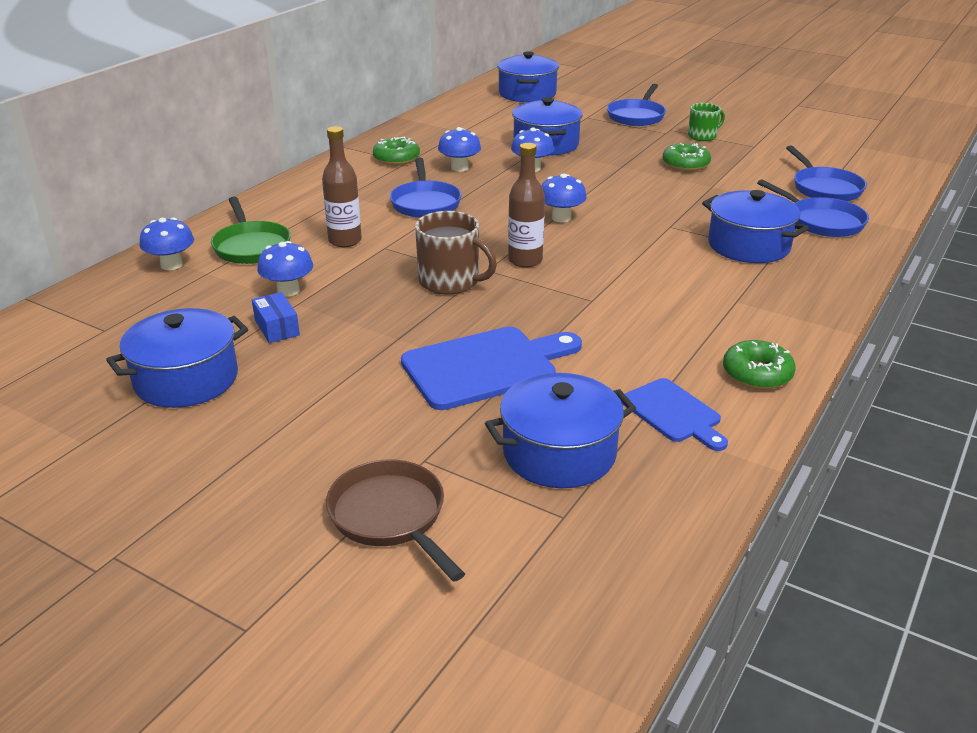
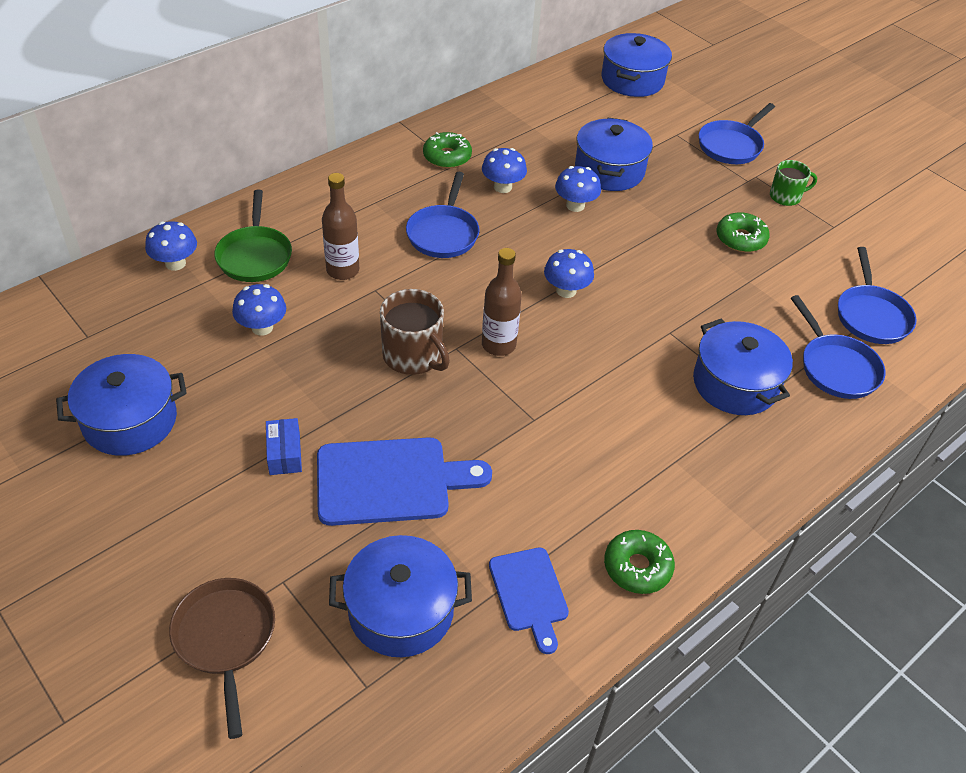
camera: 15 degrees right, 15 degrees up
blue box [252,292,300,343] -> blue box moved to [266,418,302,475]

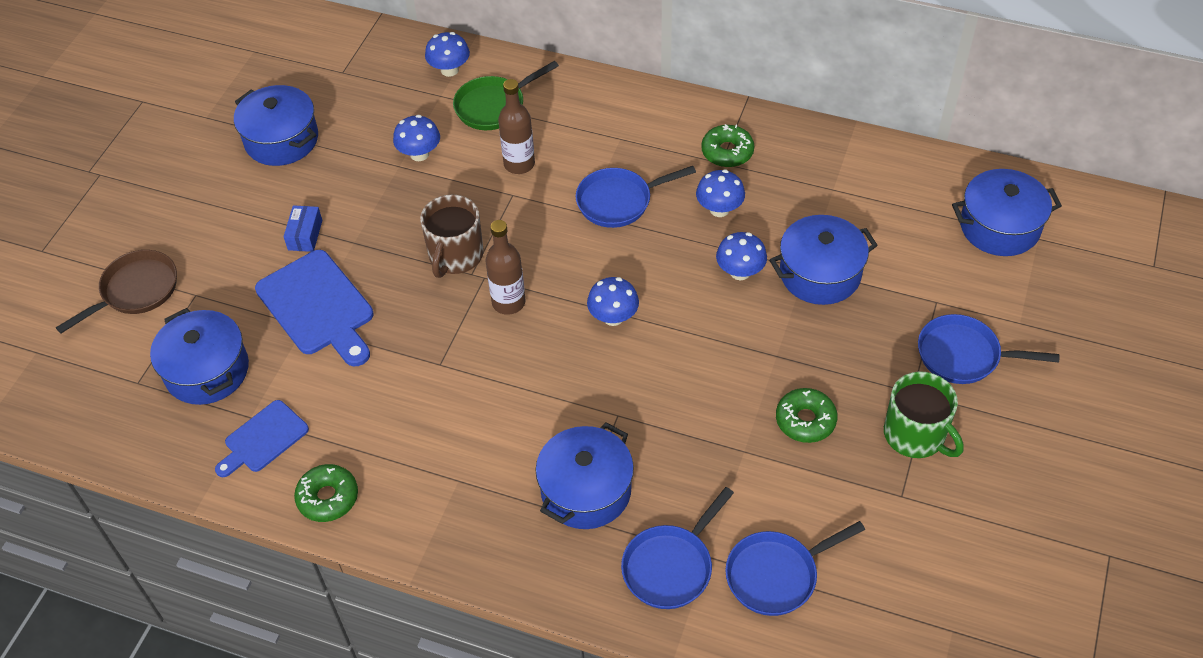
camera: 65 degrees right, 5 degrees up
blue box [266,418,302,475] -> blue box turned 45 degrees counterclockwise [283,205,322,252]
green mug [770,160,817,206] -> green mug [884,371,964,458], size x1.57

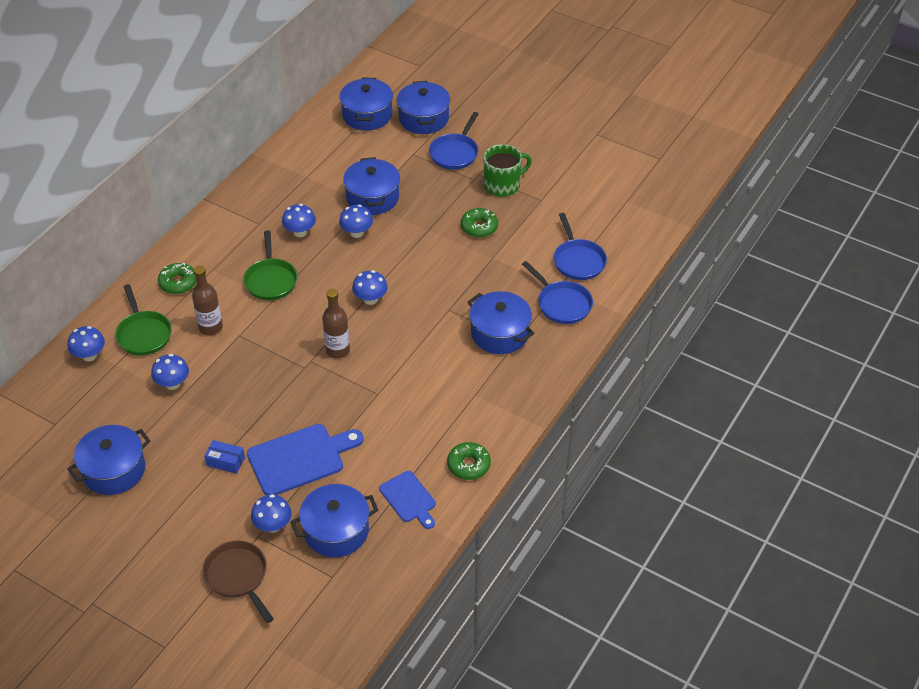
camera: 80 degrees left, 5 degrees down
brown mug [420,195,483,278] -> none
blue pan [576,166,696,228] -> green pan [243,230,297,300]
green donut [701,124,754,167] -> green donut moved to [158,263,197,294]
none -> blue mushroom [251,494,292,533]
none -> blue pot [397,81,450,134]

